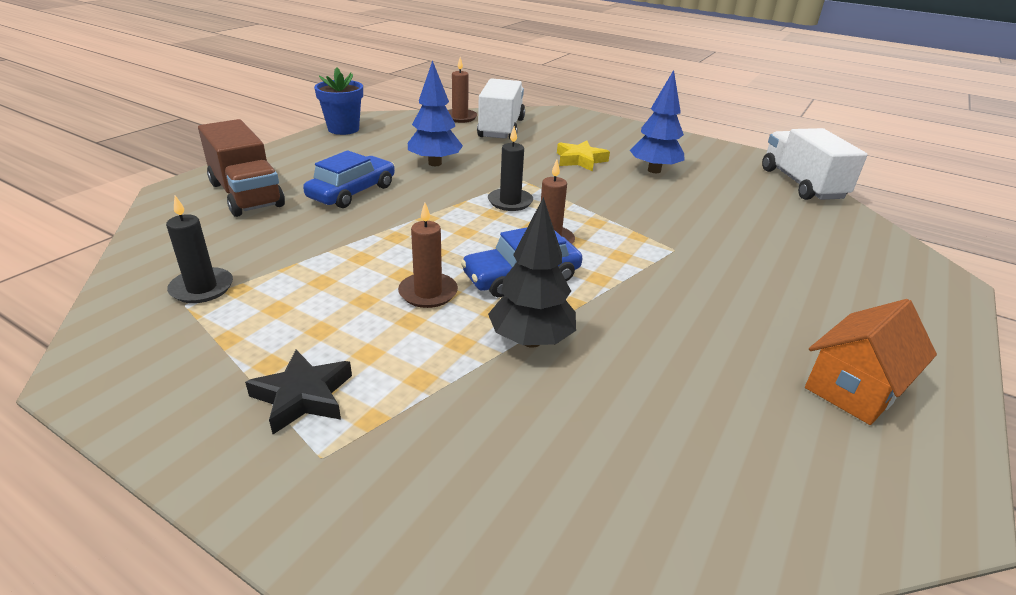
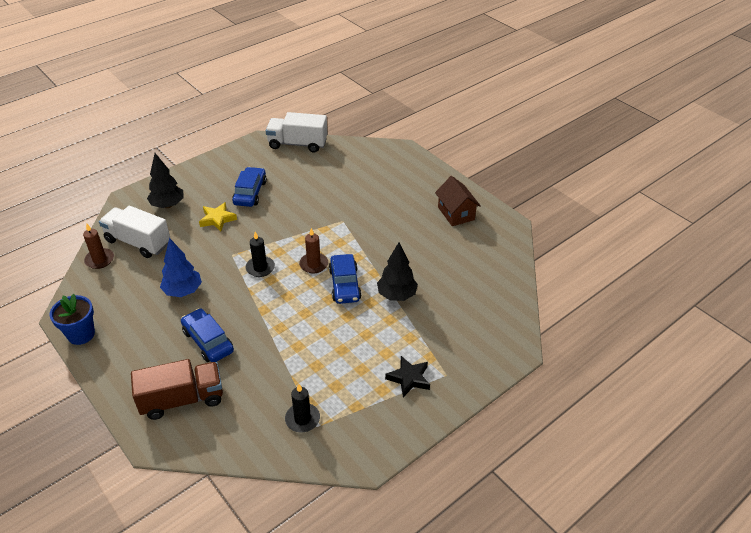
camera: 70 degrees left, 10 degrees up
brown candle [398,203,458,308] -> none
blue tree [630,70,684,173] -> blue car [232,167,267,207]
orange house [805,299,937,425] -> brown house [435,176,481,226]
none -> black tree [147,153,184,208]

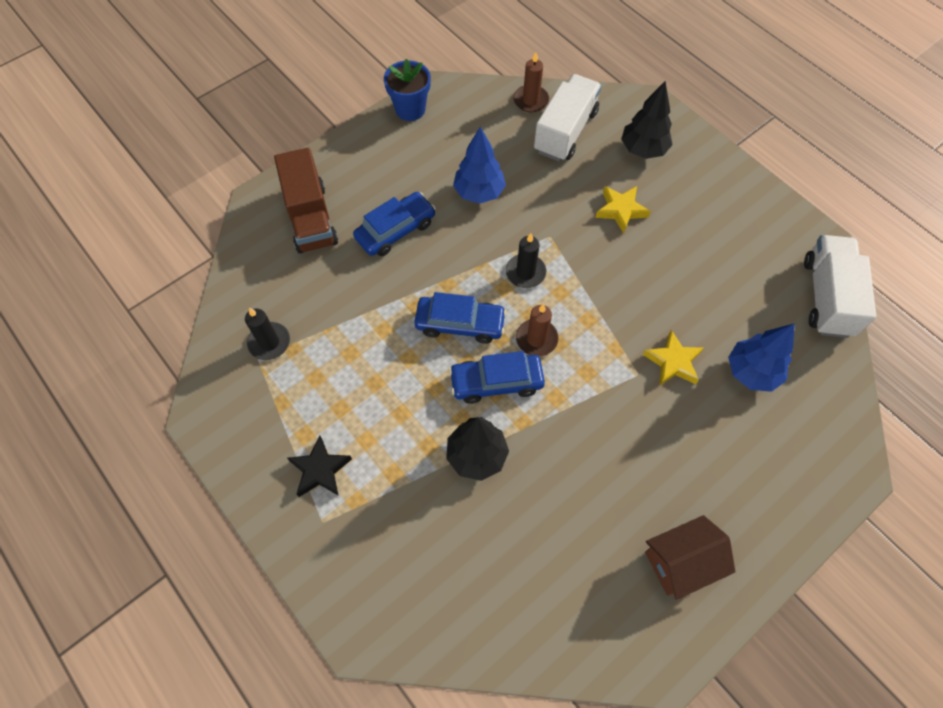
camera: 90 degrees right, 20 degrees up
blue car [232,167,267,207] -> blue car moved to [414,292,507,344]
none -> yellow star [643,330,704,386]
none -> blue tree [728,323,795,392]

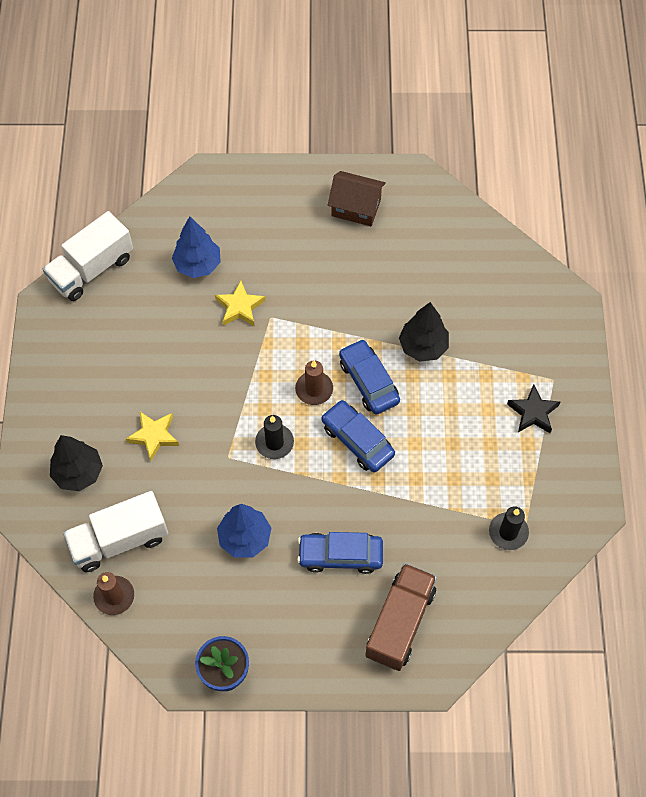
camera: 140 degrees left, 0 degrees up
blue car [449,351,545,404] -> blue car turned 150 degrees counterclockwise [339,339,400,415]

